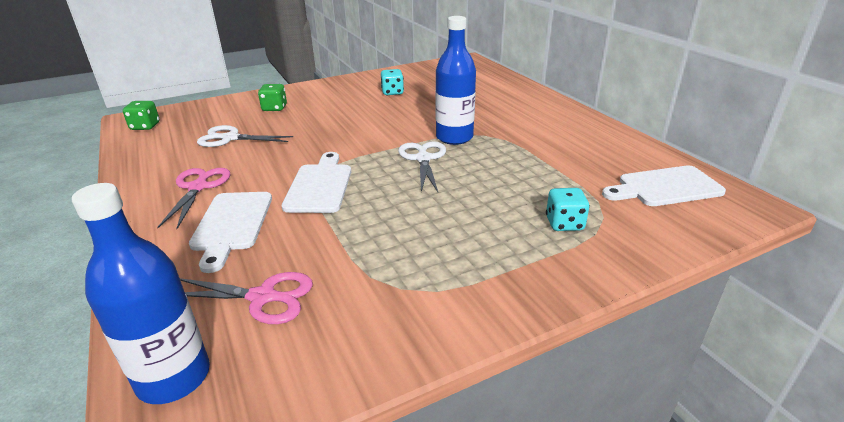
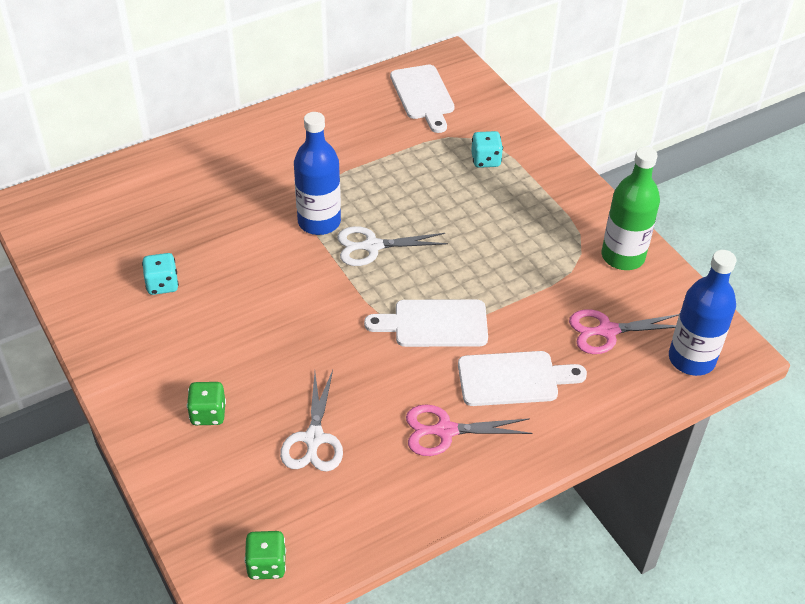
camera: 95 degrees left, 15 degrees up
pink scissors [180,272,313,324] -> pink scissors turned 105 degrees counterclockwise [569,309,679,354]
none -> green bottle [602,147,660,270]

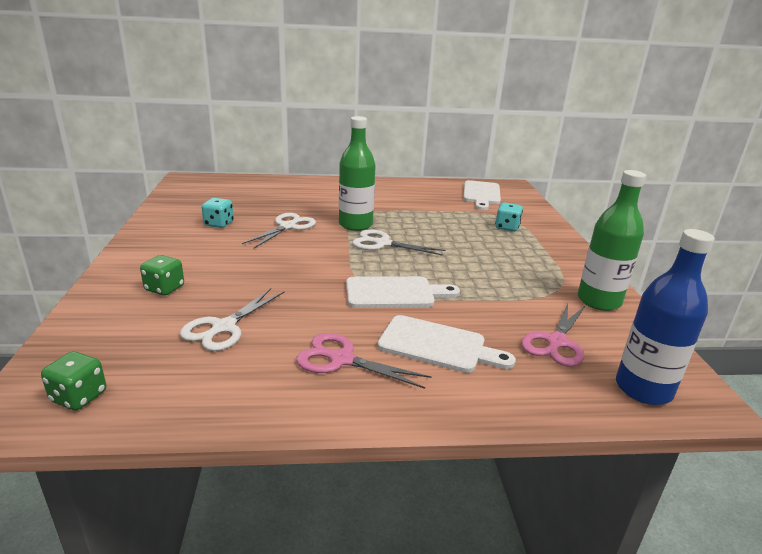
camera: 25 degrees right, 20 degrees down
blue bottle [294,112,341,235] -> green bottle [339,116,376,231]
white cutting board [364,299,488,347] -> white cutting board turned 150 degrees clockwise [346,276,460,308]
pink scissors [569,309,679,354] -> pink scissors turned 75 degrees counterclockwise [521,303,585,367]
none -> white scissors [242,213,316,249]

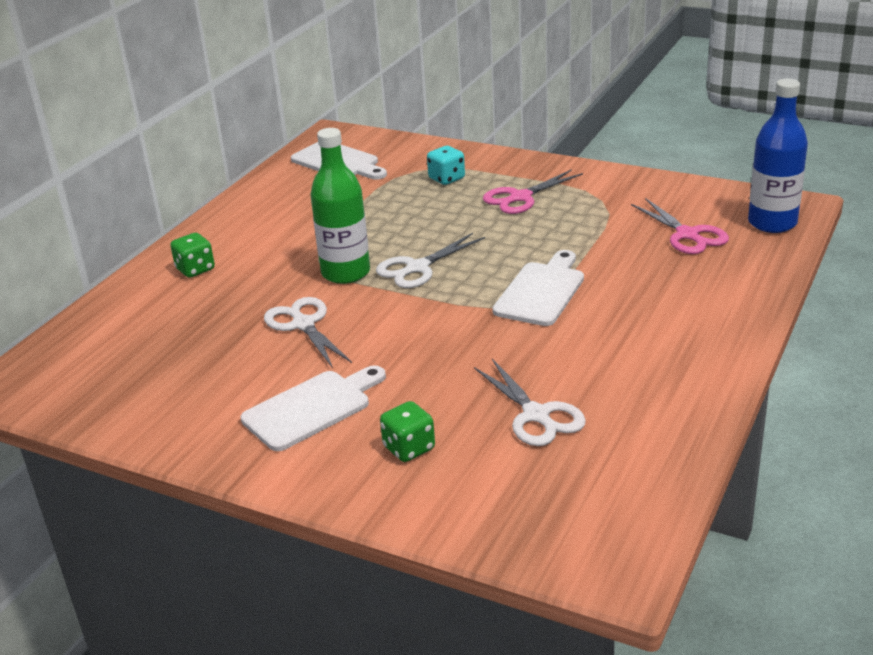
camera: 55 degrees left, 5 degrees up
green dice [41,351,106,410] -> green dice moved to [170,233,215,278]
turquoise dice [202,198,234,228] -> none
pink scissors [296,333,431,389] -> pink scissors moved to [483,169,583,214]
white cutting board [377,315,516,373] -> white cutting board moved to [241,365,386,451]
green bottle [578,170,646,311] -> none

